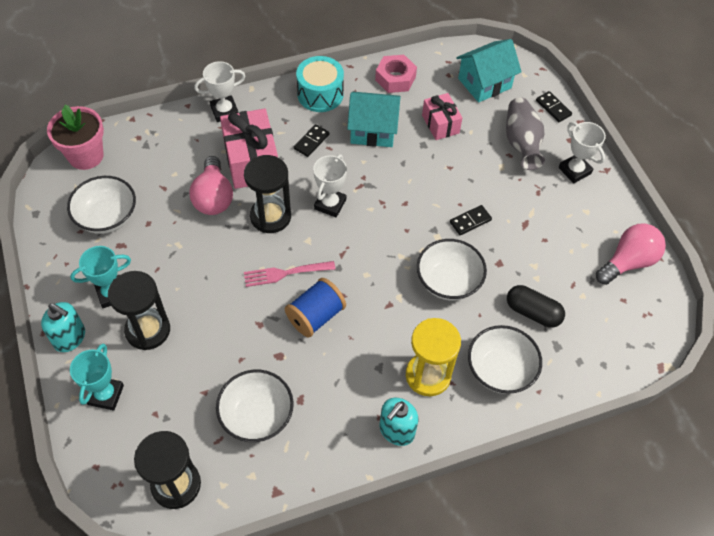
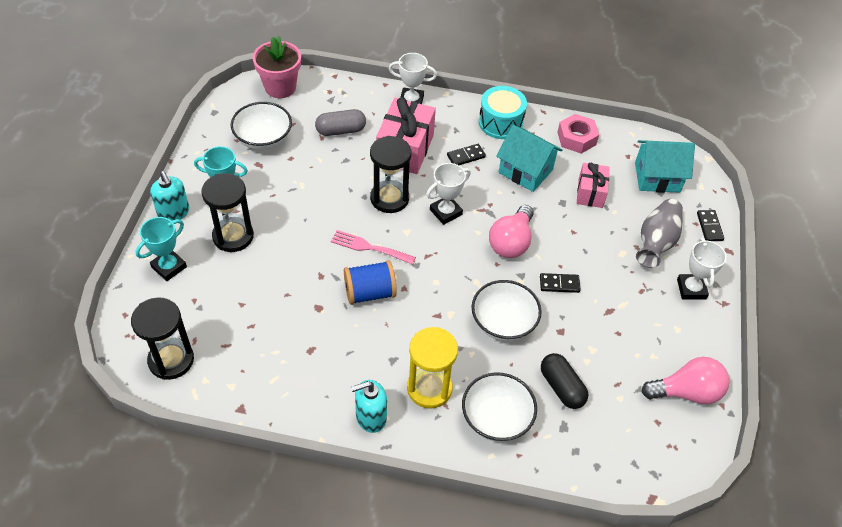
camera: 30 degrees right, 5 degrees down
pink light bulb [190,156,233,215] -> pink light bulb moved to [489,205,534,258]
white bowl [216,369,294,442] -> none
none -> grey capsule [315,109,366,136]

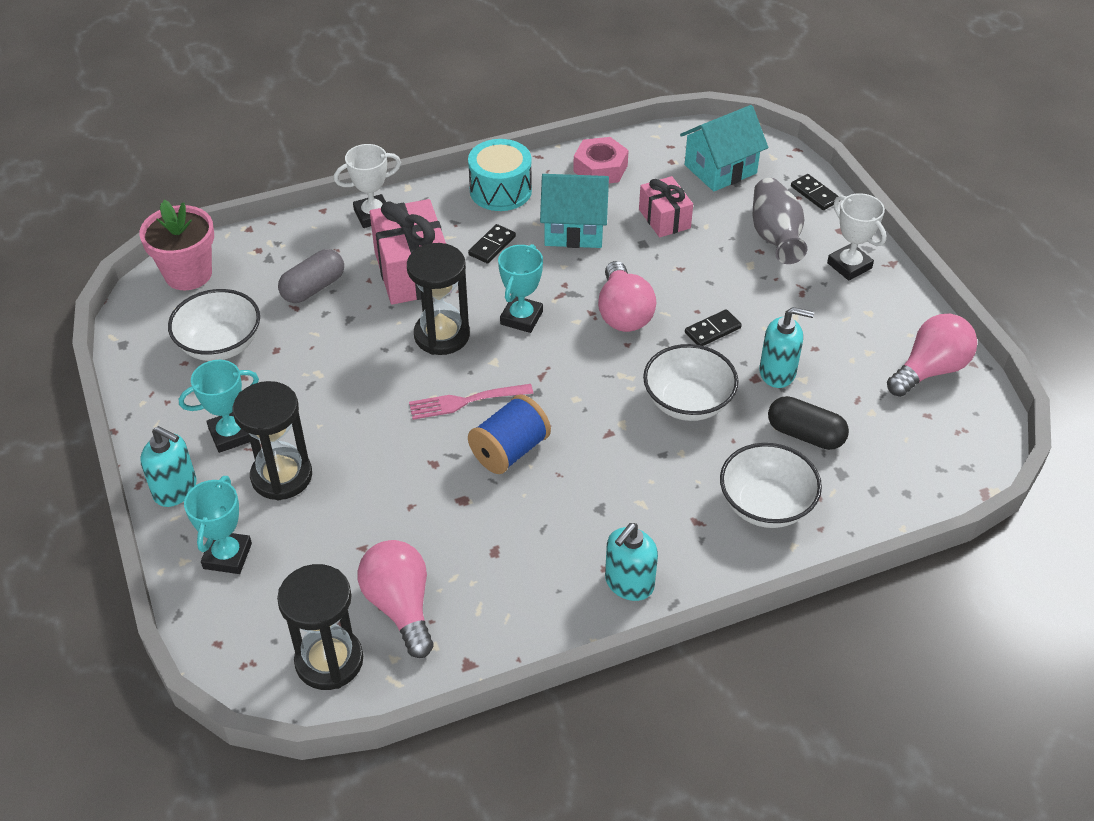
camera: 30 degrees left, 5 degrees down
yellow hourglass [407,327,458,409] -> none
white trophy [426,163,471,225] -> turquoise trophy [498,244,543,333]
none -> pink light bulb [357,540,434,658]
none -> turquoise soap dispenser [759,307,814,388]

